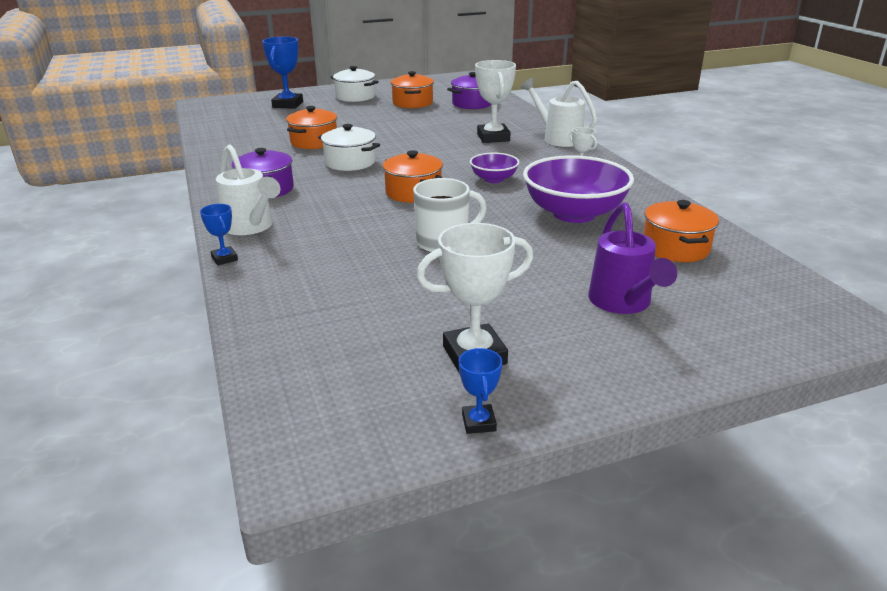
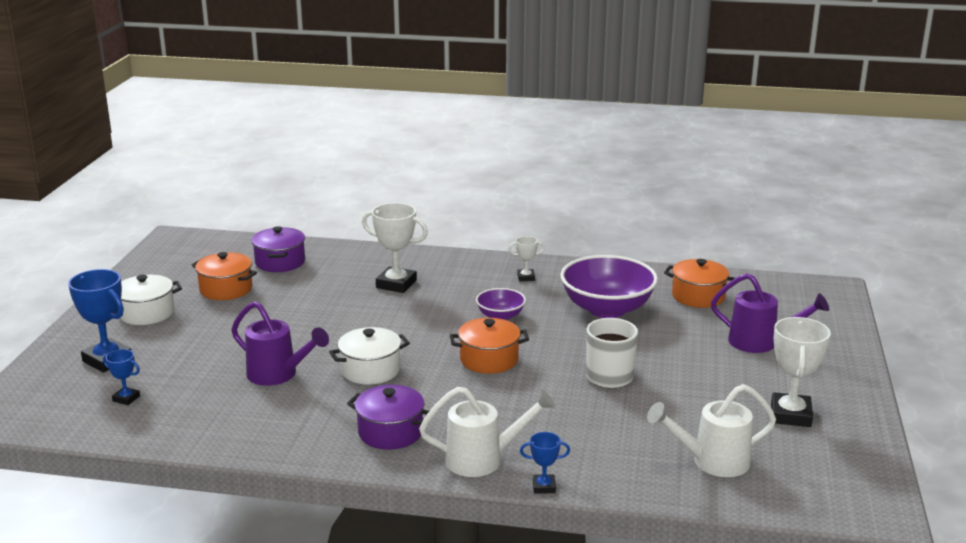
camera: 60 degrees left, 5 degrees down
orange pot [286,106,337,149] -> purple watering can [231,301,329,386]
blue trophy [459,348,502,434] -> blue trophy moved to [103,349,140,405]
white watering can [521,78,597,147] -> white watering can moved to [647,384,776,477]

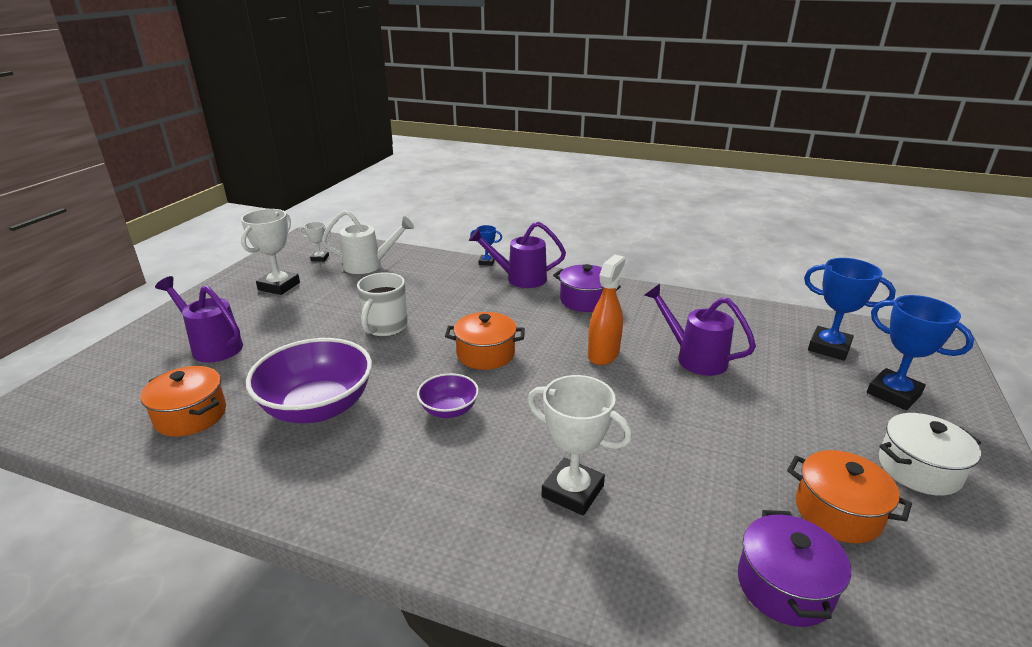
camera: 170 degrees left, 5 degrees up
blue trophy [103,349,140,405] -> blue trophy [804,258,896,361], size x1.92
white pot [329,327,410,385] -> orange spray bottle [588,255,625,365]
white watering can [419,387,556,477] -> purple watering can [469,222,566,288]
white trophy [508,236,545,281] -> white trophy moved to [300,222,331,262]

